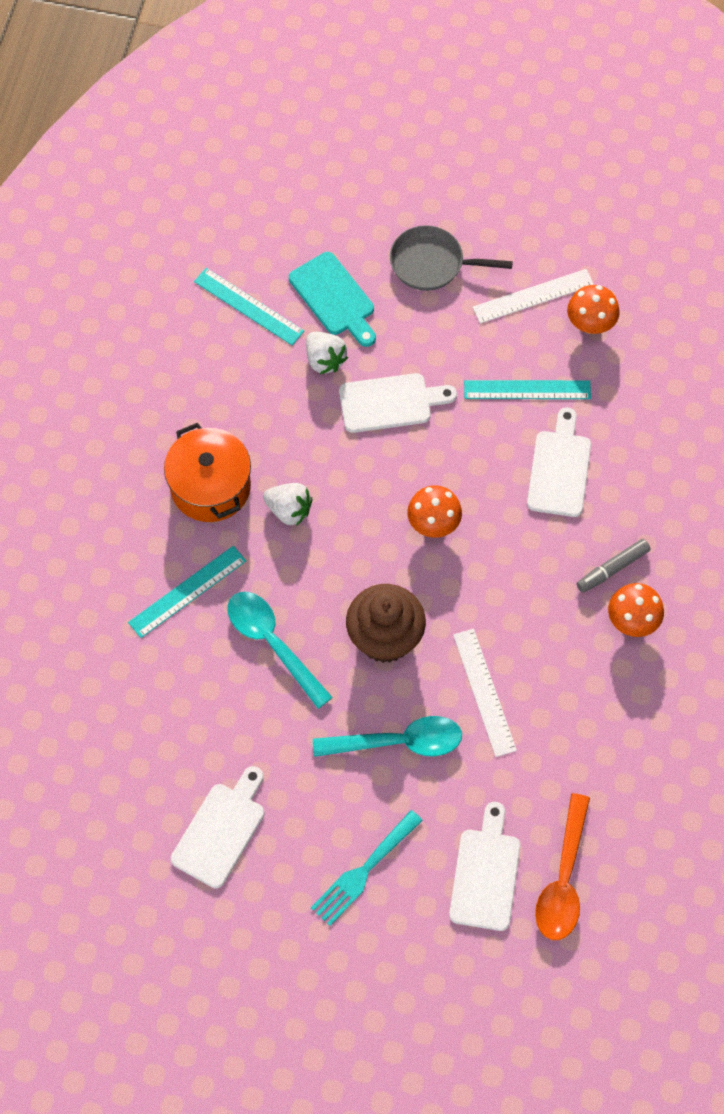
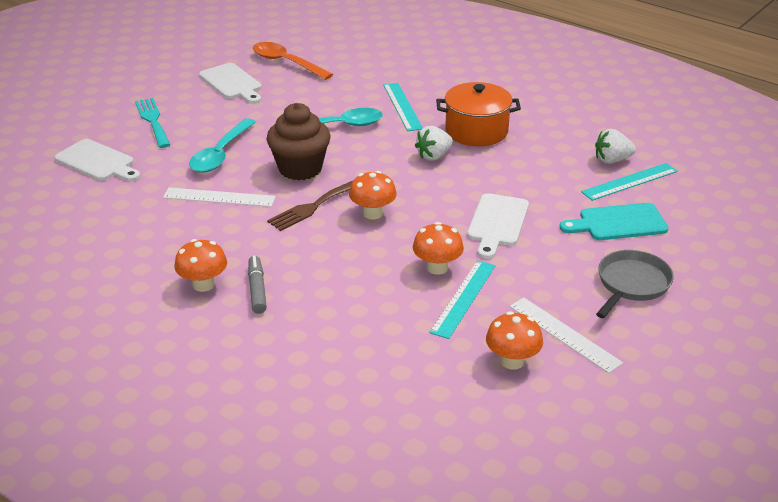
camera: 115 degrees right, 30 degrees down
white strawberry [306,332,348,374] -> white strawberry moved to [595,129,636,164]
white ruler [472,269,594,324] -> white ruler turned 45 degrees counterclockwise [510,298,623,373]
white cutting board [527,408,591,517] -> none
orange spoon [535,793,590,940] -> orange spoon moved to [253,42,333,80]
none -> brown fork [267,181,353,231]
none -> orange mushroom [413,222,464,275]

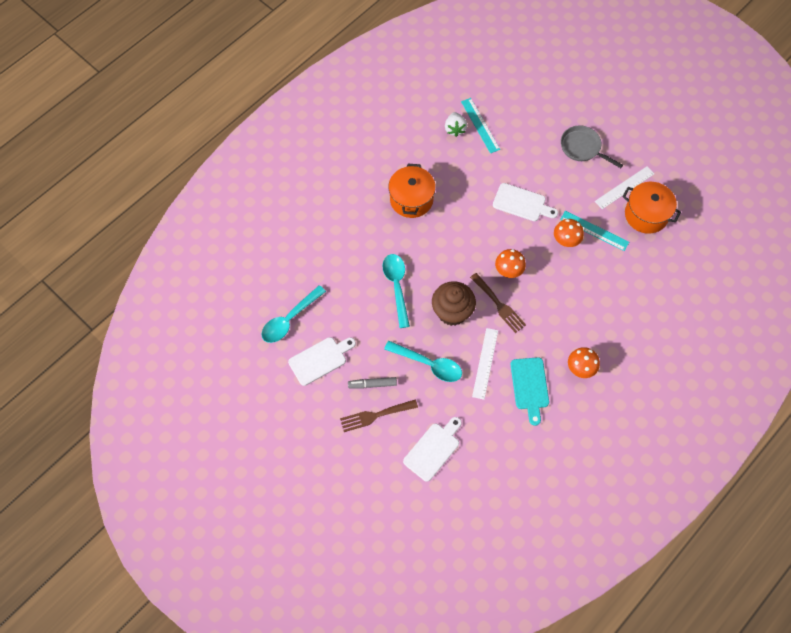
camera: 85 degrees left, 30 degrees up
turquoise fork [135,98,170,148] -> brown fork [340,399,418,432]
grey marker [248,256,267,314] -> grey marker moved to [348,377,397,389]
orange spoon [253,42,333,80] -> turquoise spoon [262,285,326,343]
turquoise ruler [383,83,423,131] -> none
white strawberry [415,126,453,161] -> none
orange mushroom [486,311,543,370] -> orange pot [622,182,681,234]
turquoise cutting board [560,203,669,240] -> turquoise cutting board moved to [511,357,549,426]

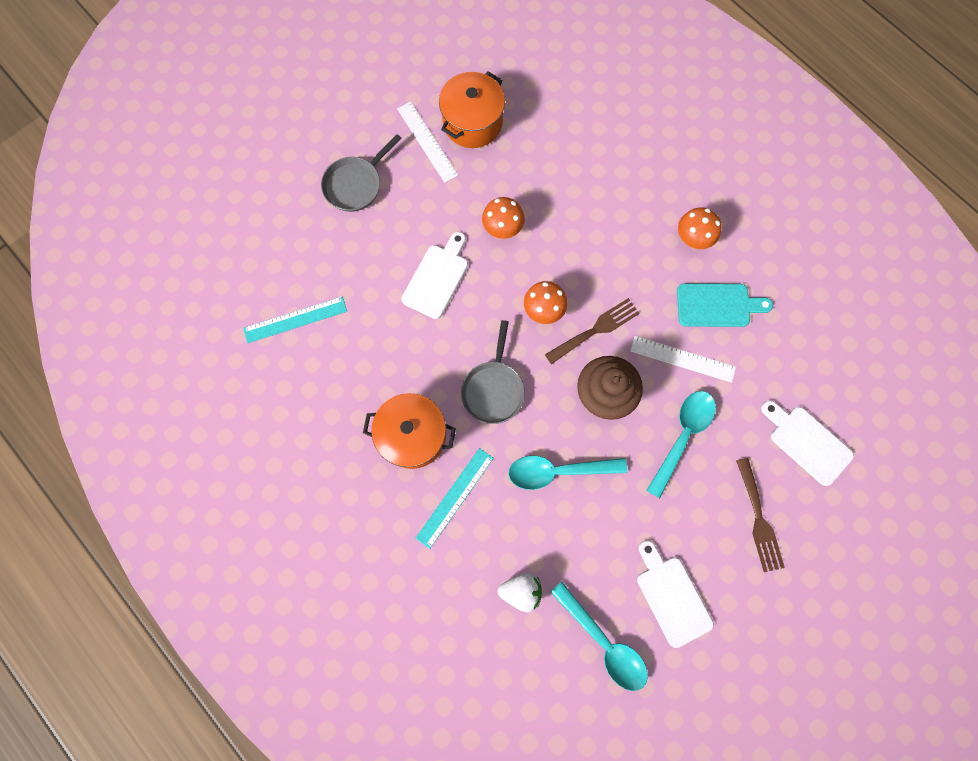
camera: 85 degrees left, 10 degrees up
grey marker [348,377,397,389] -> none
white strawberry [445,112,467,137] -> white strawberry moved to [498,572,542,612]
turquoise ruler [560,211,629,251] -> turquoise ruler moved to [415,448,494,549]
none -> grey pan [461,320,525,424]

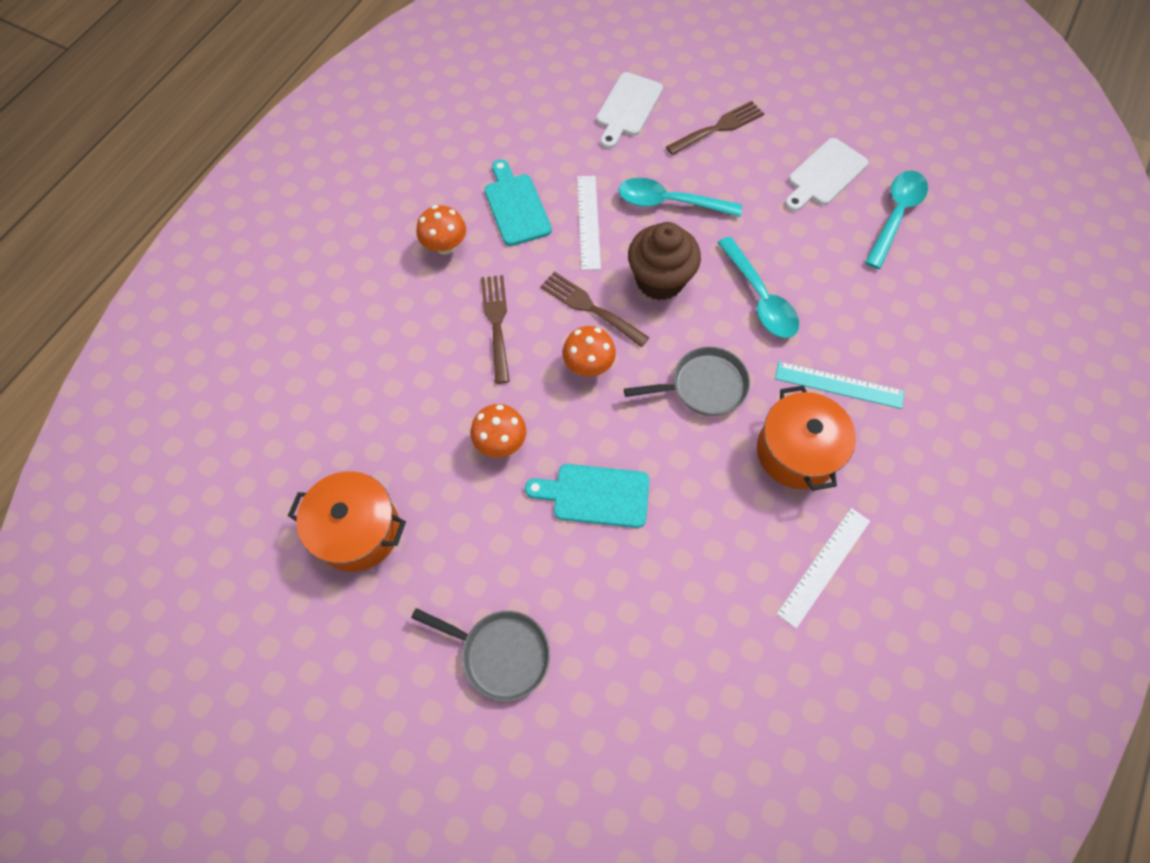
camera: 110 degrees left, 10 degrees down
turquoise ruler [243,297,347,343] -> none
white ruler [397,102,458,183] -> white ruler moved to [777,508,870,628]
white cutting board [401,232,468,319] -> turquoise cutting board [525,464,649,528]
white strawberry [498,572,542,612] -> none
none -> brown fork [481,275,510,384]

